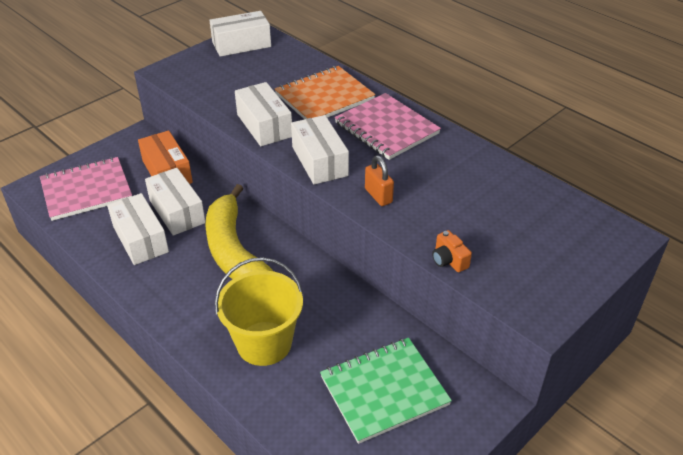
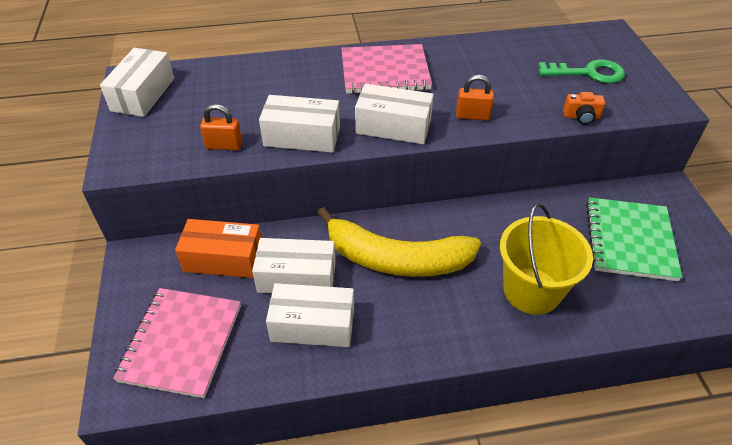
camera: 55 degrees left, 5 degrees up
orange notebook [275,66,376,119] -> none
none -> orange padlock [200,104,242,150]
none -> green key [538,59,625,83]

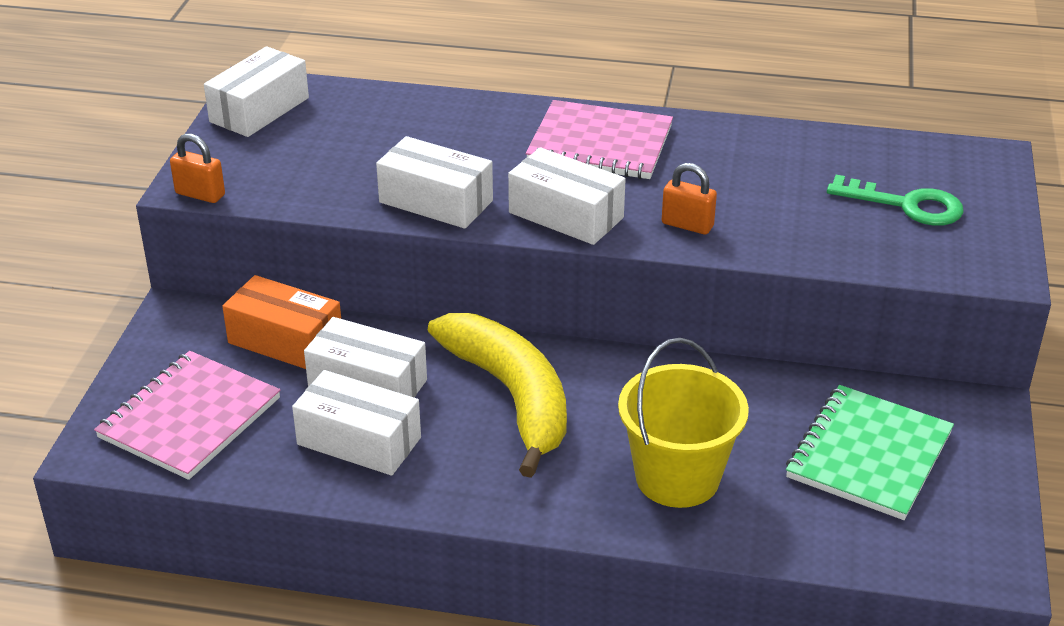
camera: 20 degrees right, 10 degrees down
orange padlock [200,104,242,150] -> orange padlock moved to [170,133,225,203]
yellow banana [317,207,481,277] -> yellow banana turned 150 degrees counterclockwise [428,313,567,478]
orange camera [563,92,605,125] -> none

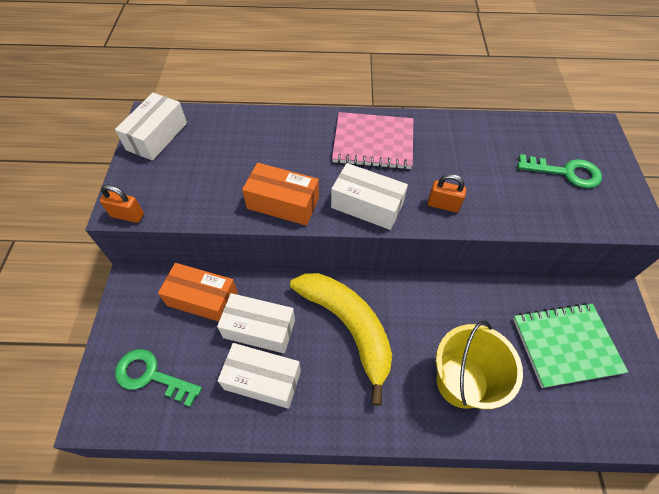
camera: 10 degrees left, 20 degrees up
pink notebook [94,351,280,480] -> green key [115,349,202,407]
white box [376,136,493,229] -> orange box [242,163,319,226]
green notebook [786,385,954,520] -> green notebook turned 60 degrees clockwise [513,303,628,388]

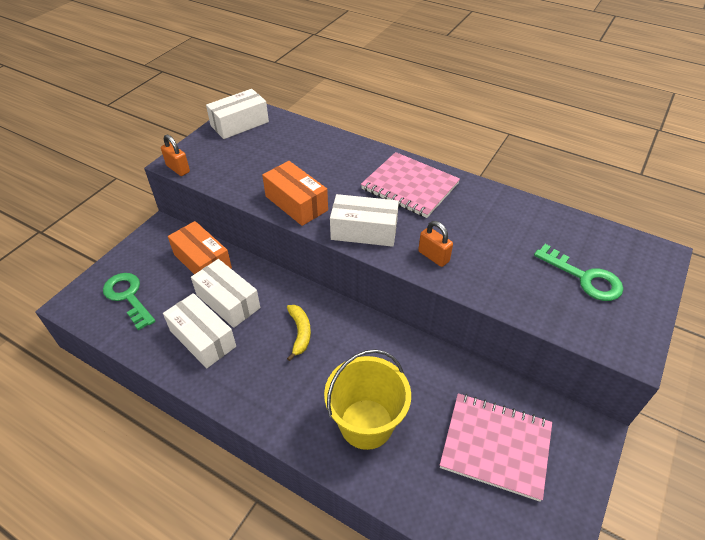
camera: 30 degrees right, 10 degrees down
yellow banana [290,273,392,406] -> yellow banana [287,305,311,361], size x0.45
white box [331,163,408,230] -> white box turned 45 degrees counterclockwise [330,194,399,247]
green notebook [513,303,628,388] -> pink notebook [440,393,552,502]

